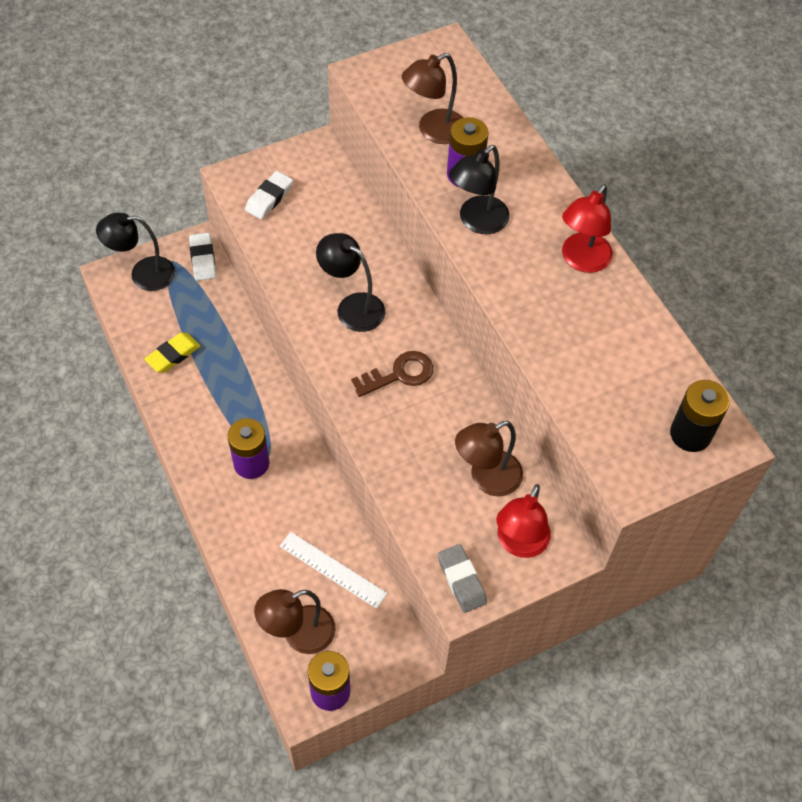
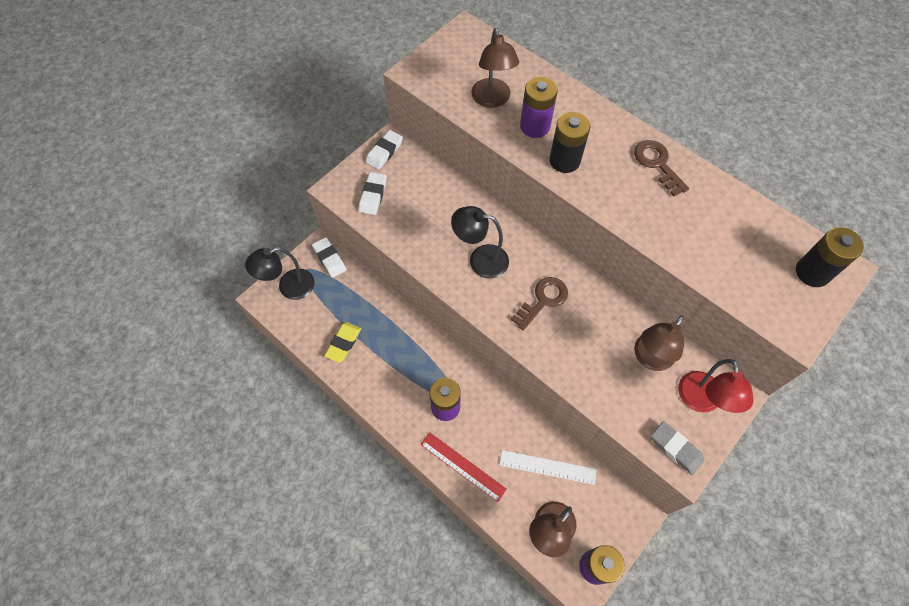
camera: 20 degrees left, 5 degrees up
brown lamp [402,53,463,144] -> brown lamp turned 45 degrees counterclockwise [472,28,519,108]
black lamp [449,145,510,234] -> black battery [549,112,590,173]
red lamp [562,184,613,273] -> brown key [634,140,689,196]
none -> white eraser [365,130,403,170]
none -> red ruler [420,432,507,502]

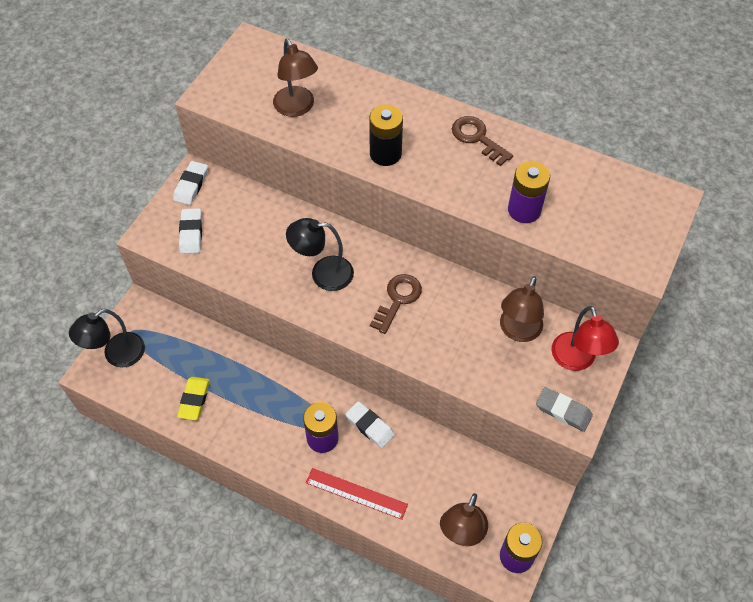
camera: 15 degrees left, 5 degrees down
white eraser [312,237,347,278] -> white eraser moved to [345,401,395,448]
white ruler [499,450,597,485] -> none
purple battery [520,77,558,138] -> purple battery moved to [508,161,550,223]
black battery [796,227,864,287] -> none

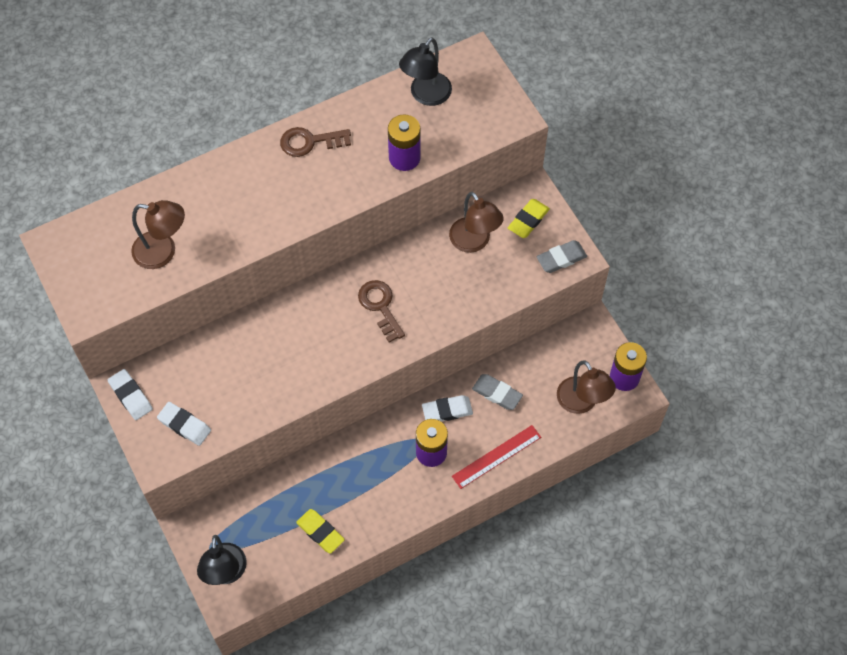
camera: 55 degrees left, 5 degrees up
black lamp [286,218,354,291] -> black lamp moved to [399,37,452,106]
black battery [369,104,403,166] -> none
red lamp [551,306,619,371] -> yellow eraser [508,199,550,238]
none -> grey eraser [472,374,523,410]

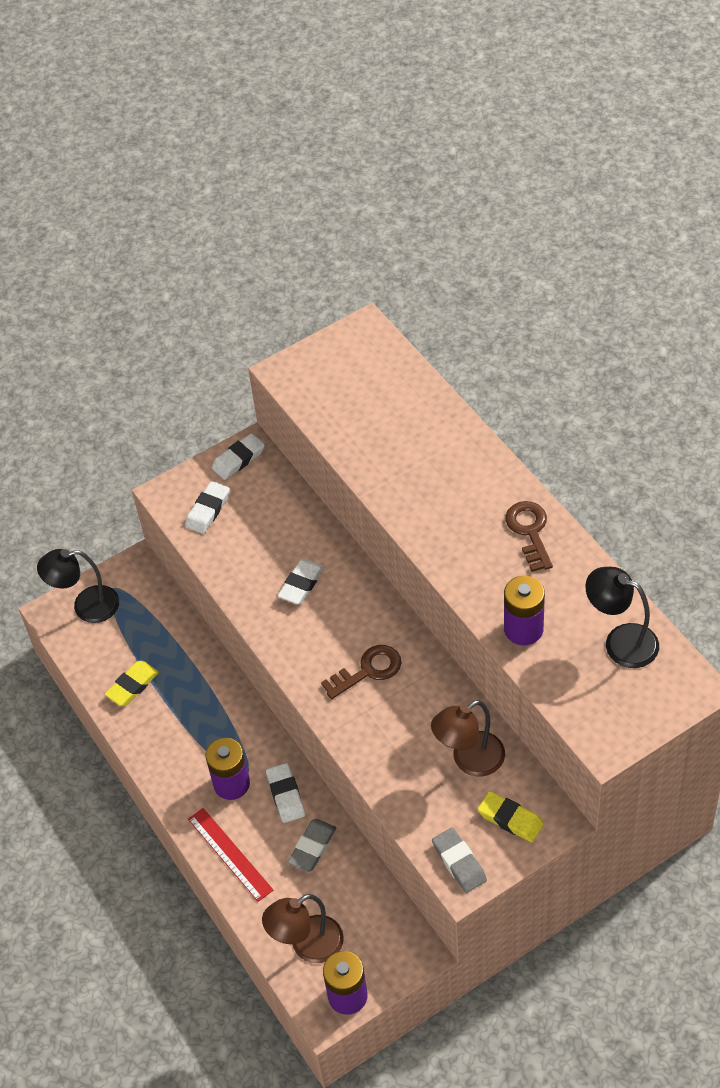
camera: 90 degrees right, 10 degrees down
brown lamp [131,200,185,269] -> none
none -> white eraser [278,559,324,604]

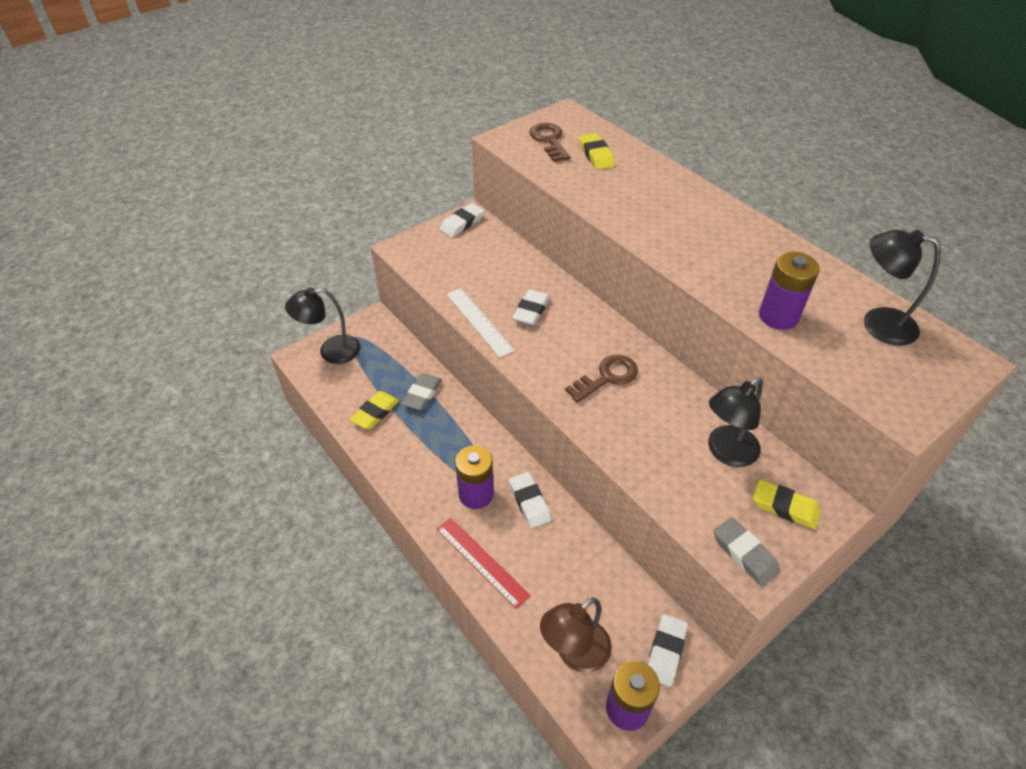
camera: 10 degrees left, 5 degrees down
white eraser [185,481,230,534] -> white eraser moved to [648,614,688,687]
grey eraser [288,819,336,872] -> grey eraser moved to [401,373,442,410]
brown lamp [431,700,505,776] -> black lamp [708,377,763,467]
brown key [505,501,553,572] -> brown key moved to [529,123,571,162]
none -> white ruler [447,288,515,358]
none -> yellow eraser [579,133,615,170]

